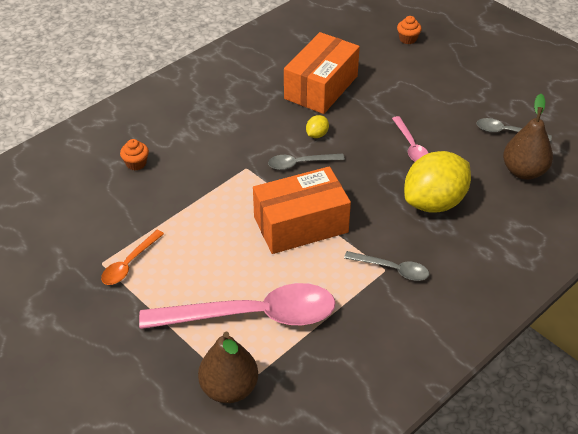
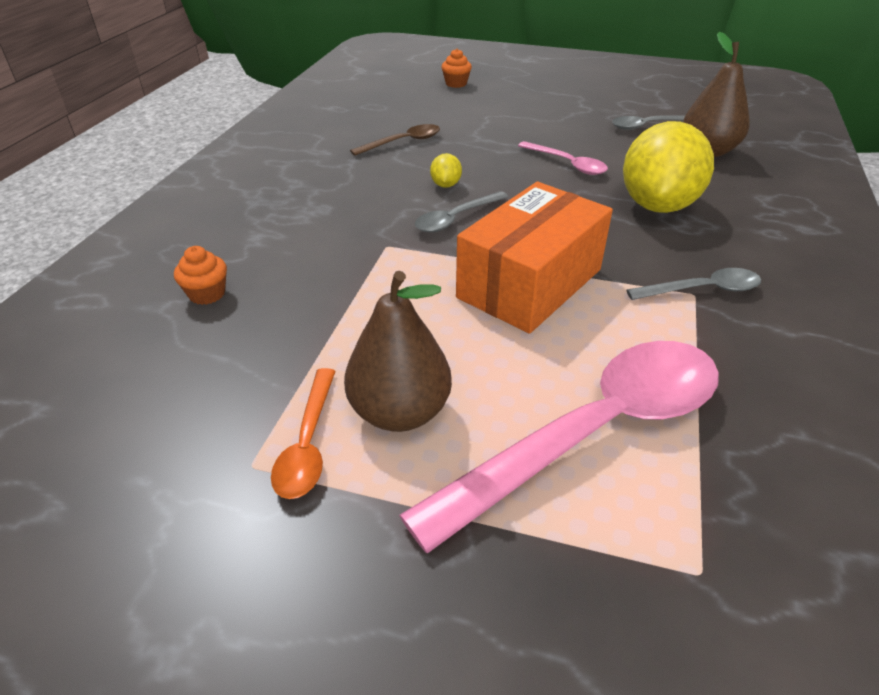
camera: 30 degrees left, 5 degrees down
brown pear [198,332,258,403] -> brown pear moved to [344,271,452,432]
orange box [284,32,360,114] -> brown spoon [350,124,440,156]

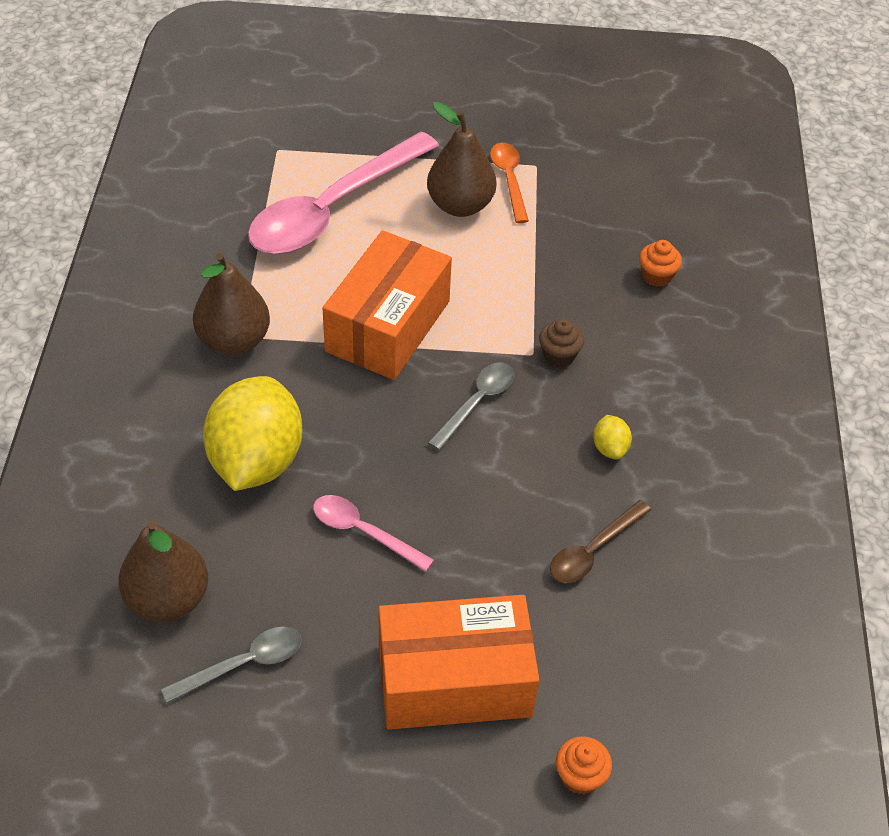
camera: 165 degrees right, 10 degrees up
yellow lemon [430,153,462,188] -> yellow lemon moved to [593,415,632,459]
grey spoon [626,268,761,300] -> brown pear [193,253,270,355]
none -> orange box [378,595,539,730]
none -> brown cupcake [539,319,584,367]

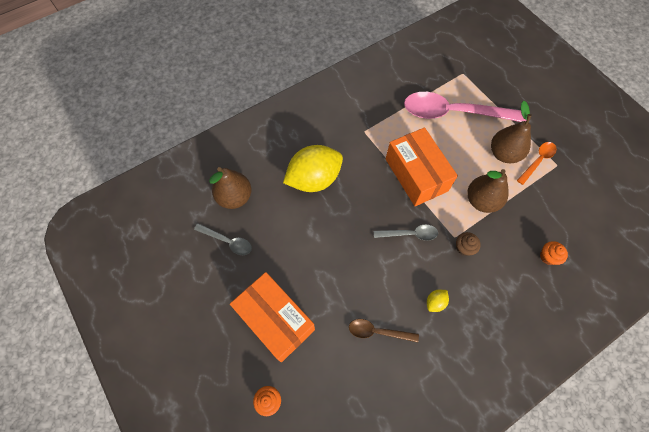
camera: 55 degrees right, 15 degrees up
brown pear [193,253,270,355] -> brown pear moved to [467,169,509,213]
pink spoon [313,495,434,572] -> none
orange box [323,230,452,380] -> orange box turned 75 degrees clockwise [386,127,458,206]

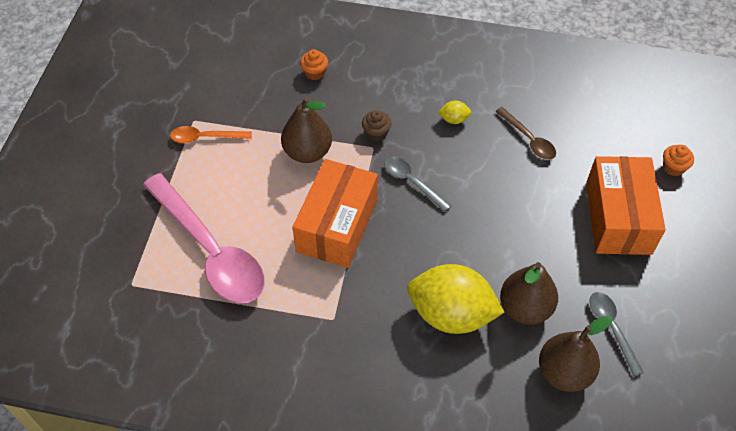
camera: 135 degrees left, 10 degrees down
brown pear [491,101,532,163] -> brown pear moved to [500,262,558,325]

